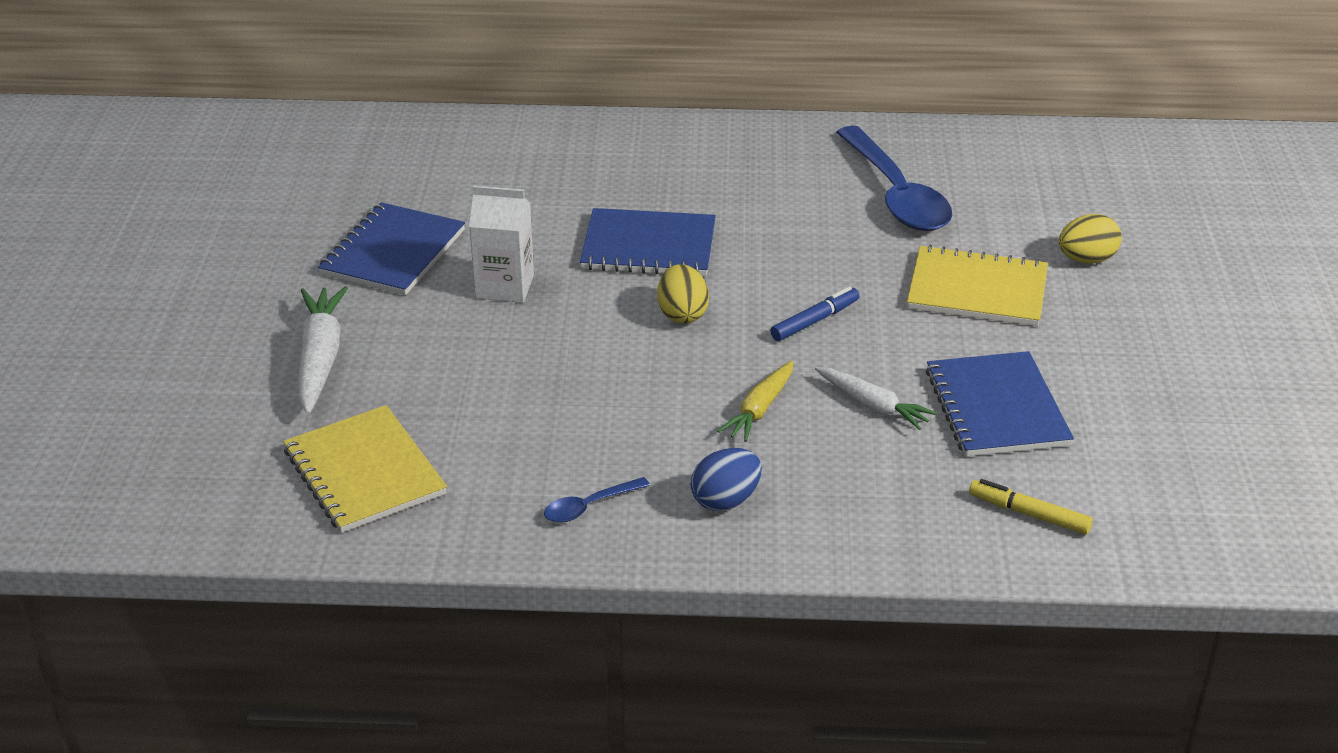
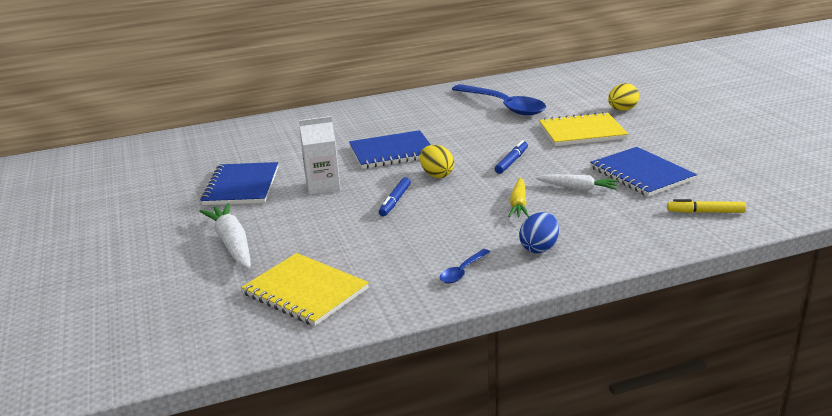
camera: 20 degrees left, 10 degrees down
none -> blue marker [379,177,411,216]

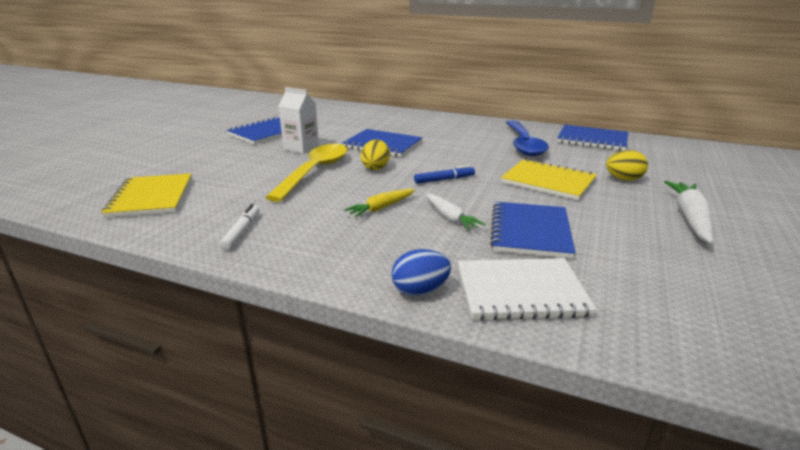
camera: 40 degrees right, 0 degrees up
white carrot [199,203,251,269] -> white carrot moved to [664,181,714,244]
blue marker [379,177,411,216] -> yellow spoon [265,144,348,202]
blue spoon [440,249,490,283] -> white marker [220,204,260,250]
blue egg [519,212,559,253] -> blue egg moved to [391,249,451,296]
yellow marker [667,199,746,213] -> white notebook [458,258,597,320]
none -> blue notebook [557,125,628,151]

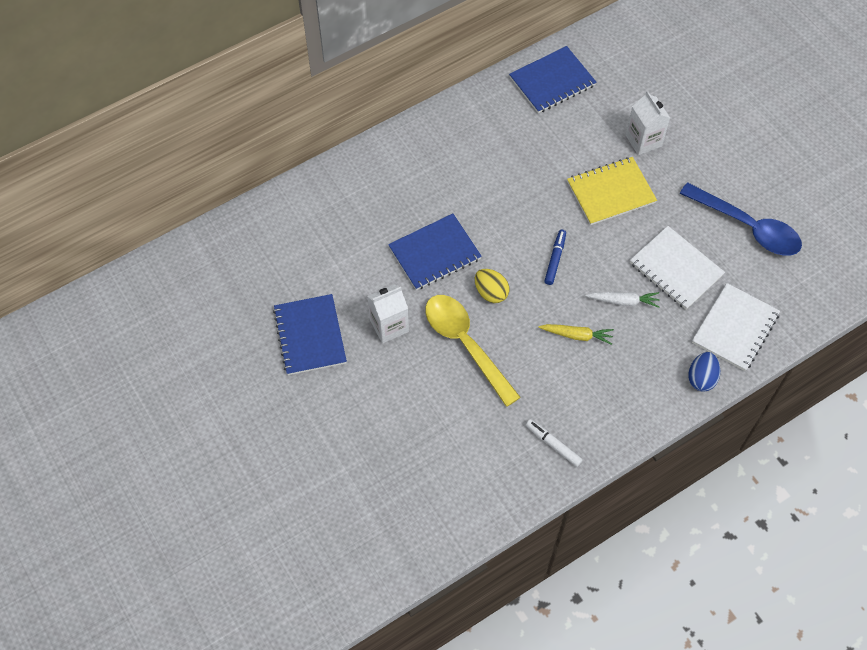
camera: 55 degrees left, 35 degrees up
yellow notebook [101,173,192,218] -> none
yellow carrot [344,189,415,217] -> yellow carrot turned 75 degrees counterclockwise [538,324,614,345]
blue notebook [490,202,576,259] -> white notebook [630,226,725,309]
blue spoon [506,120,549,156] -> blue spoon moved to [680,182,802,256]
yellow egg [606,150,648,181] -> white carton [626,91,670,155]
white carrot [664,181,714,244] -> none

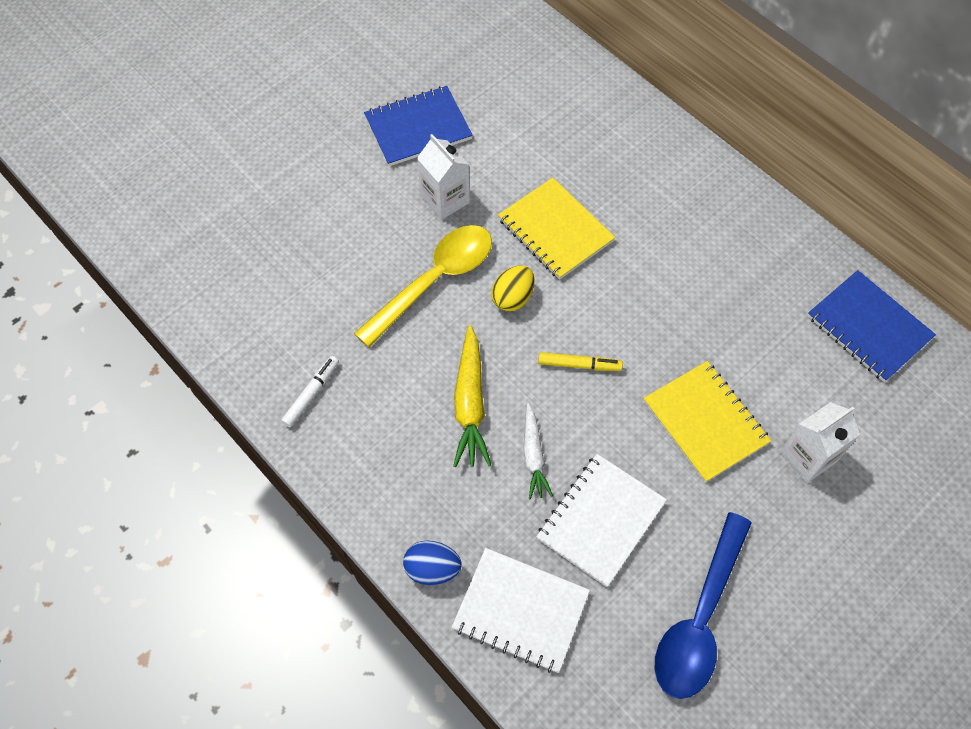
camera: 80 degrees right, 0 degrees up
blue notebook [388,214,482,290] -> yellow notebook [498,178,615,280]
yellow carrot [538,324,614,345] -> yellow carrot [453,325,491,467], size x1.55
blue marker [544,230,566,285] -> yellow marker [538,352,623,371]

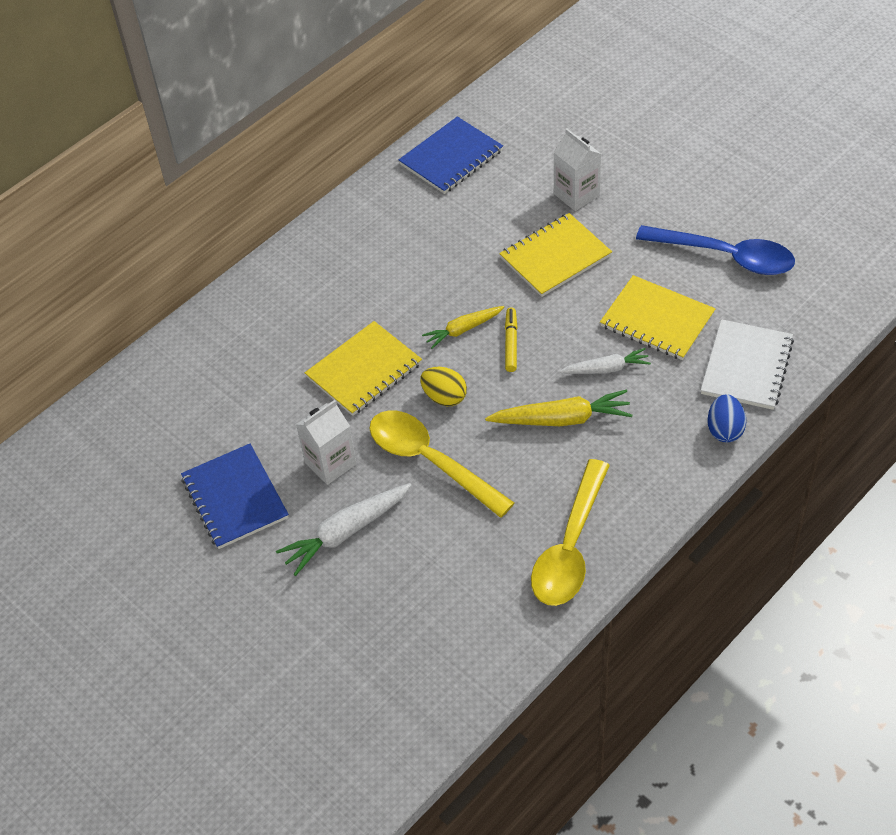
camera: 90 degrees left, 10 degrees down
white marker [281,356,339,427] -> yellow spoon [531,459,610,606]
white notebook [536,454,667,587] -> yellow notebook [600,275,716,360]
none -> white carrot [276,483,411,576]
none -> yellow carrot [422,306,504,349]

